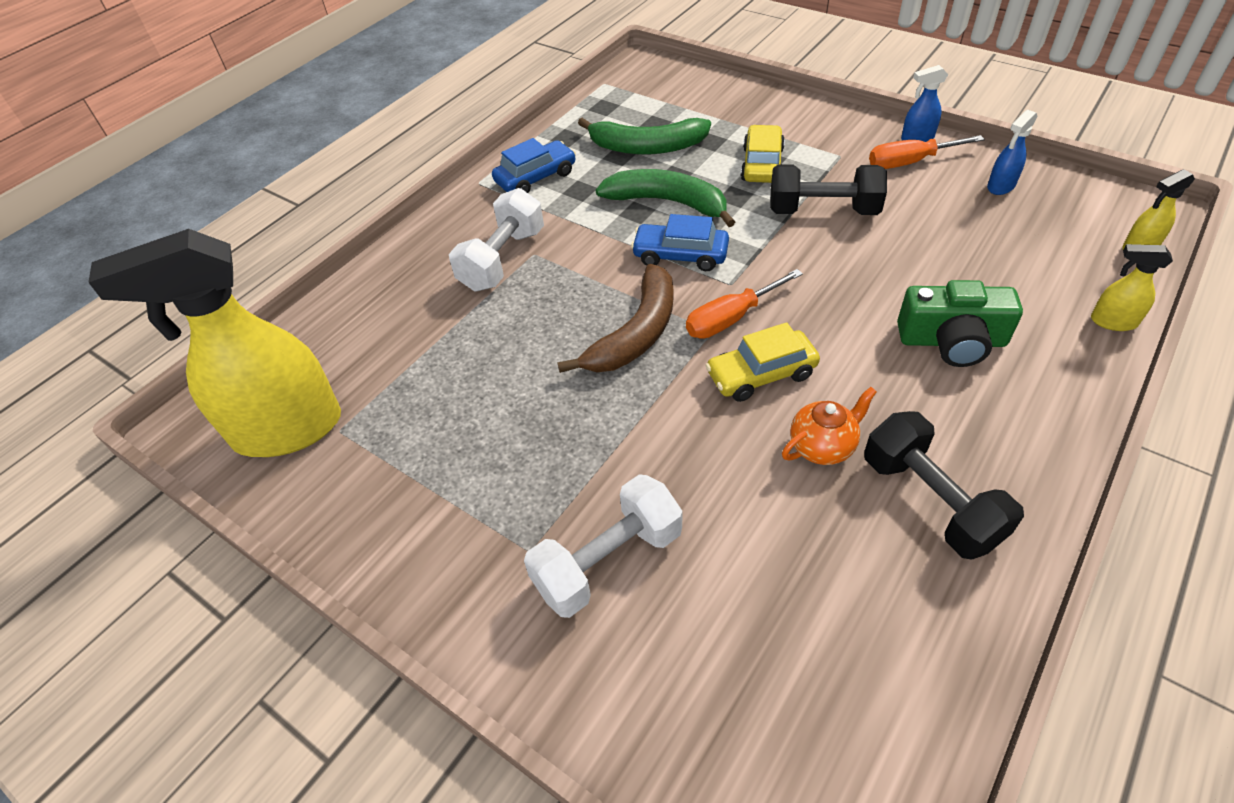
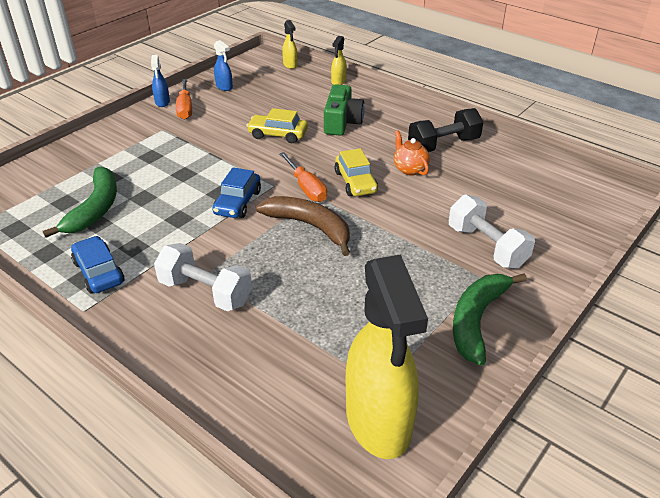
camera: 90 degrees left, 10 degrees down
green banana [596,169,735,227] -> green banana moved to [453,273,527,366]
yellow car [741,125,785,183] -> yellow car moved to [246,108,308,143]
black dumbbell [770,164,887,215] -> none

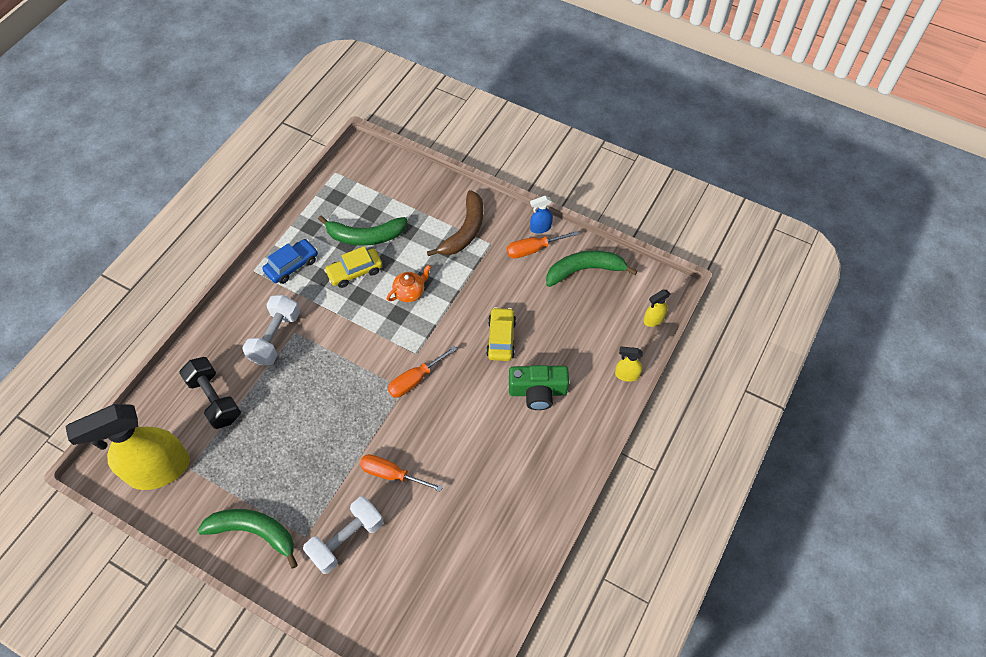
camera: 80 degrees right, 20 degrees up
blue car [212,167,261,218] -> none
blue spray bottle [214,40,233,91] -> green banana [546,250,638,287]
brown banana [256,196,350,256] -> brown banana moved to [427,190,483,256]
yellow car [335,148,378,196] -> yellow car moved to [324,246,382,288]
orange teapot [394,130,430,176] -> orange teapot moved to [387,265,431,302]
black dumbbell [408,108,483,152] -> black dumbbell moved to [179,357,241,429]
none -> orange screwdriver [360,454,443,492]

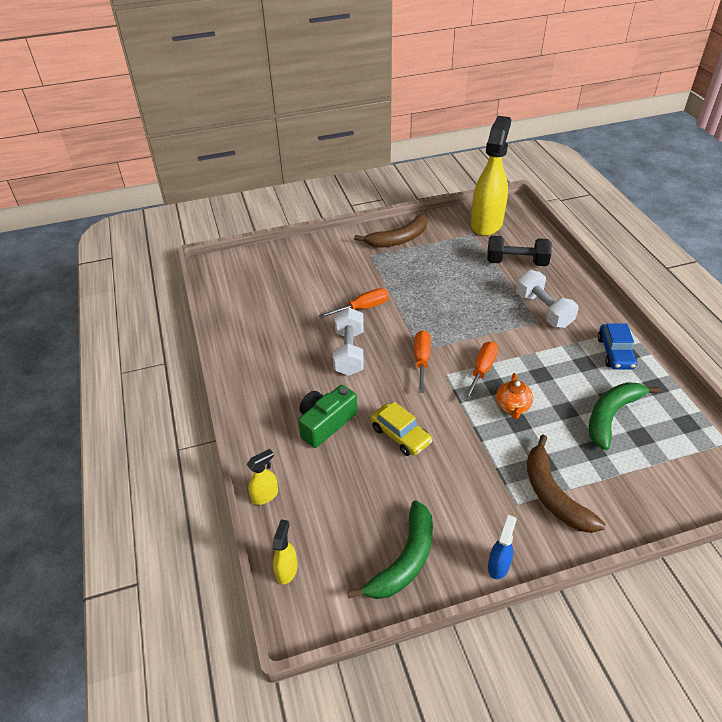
camera: 135 degrees right, 15 degrees down
green banana [198,509,298,569] -> brown banana [354,214,427,248]
white dumbbell [303,497,384,574] -> white dumbbell moved to [333,308,364,376]
yellow car [324,246,382,288] -> none
orange screwdriver [507,231,579,258] -> orange screwdriver moved to [463,341,498,402]

